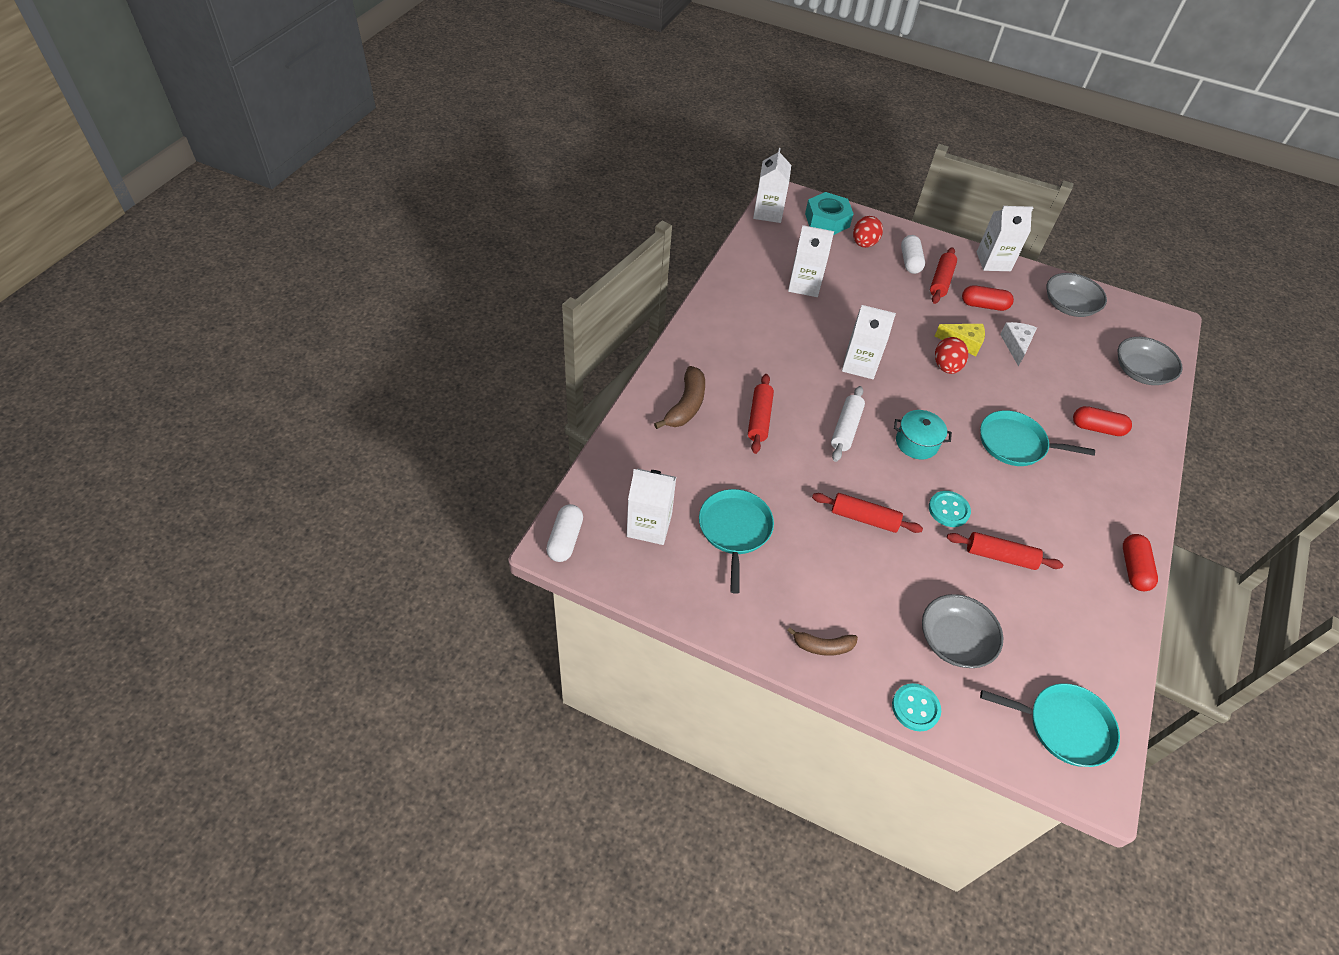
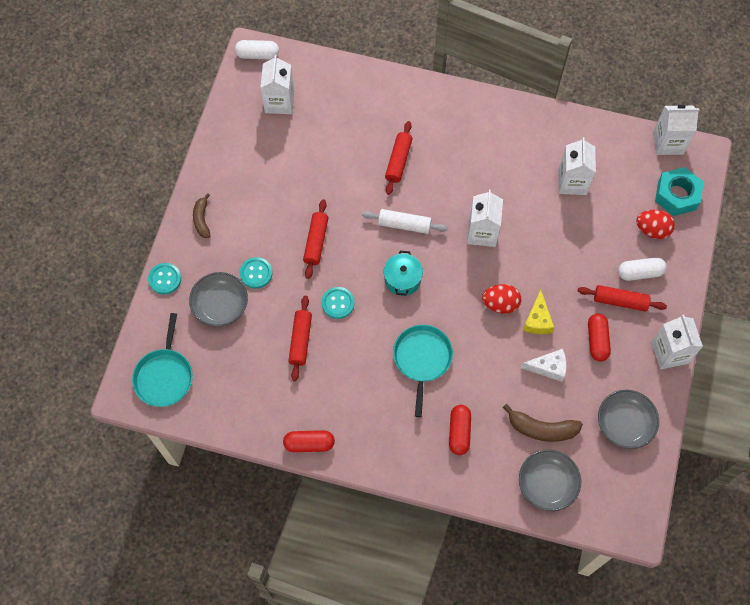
camera: 85 degrees right, 15 degrees up
brown banana [654,366,705,429] -> brown banana moved to [502,404,583,442]
turquoise pan [699,489,774,594] -> none
red rolling pin [748,374,774,454] -> red rolling pin turned 75 degrees counterclockwise [385,121,412,195]
none -> turquoise button [240,257,272,289]

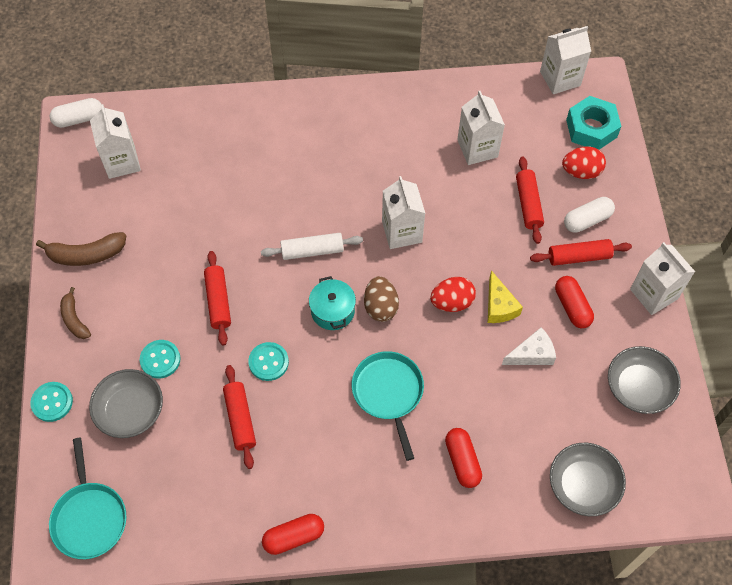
camera: 20 degrees left, 5 degrees down
red rolling pin [385,121,412,195] -> red rolling pin moved to [516,157,544,244]
brown banana [502,404,583,442] -> brown banana moved to [36,232,126,266]
none -> brown egg [364,276,399,322]

